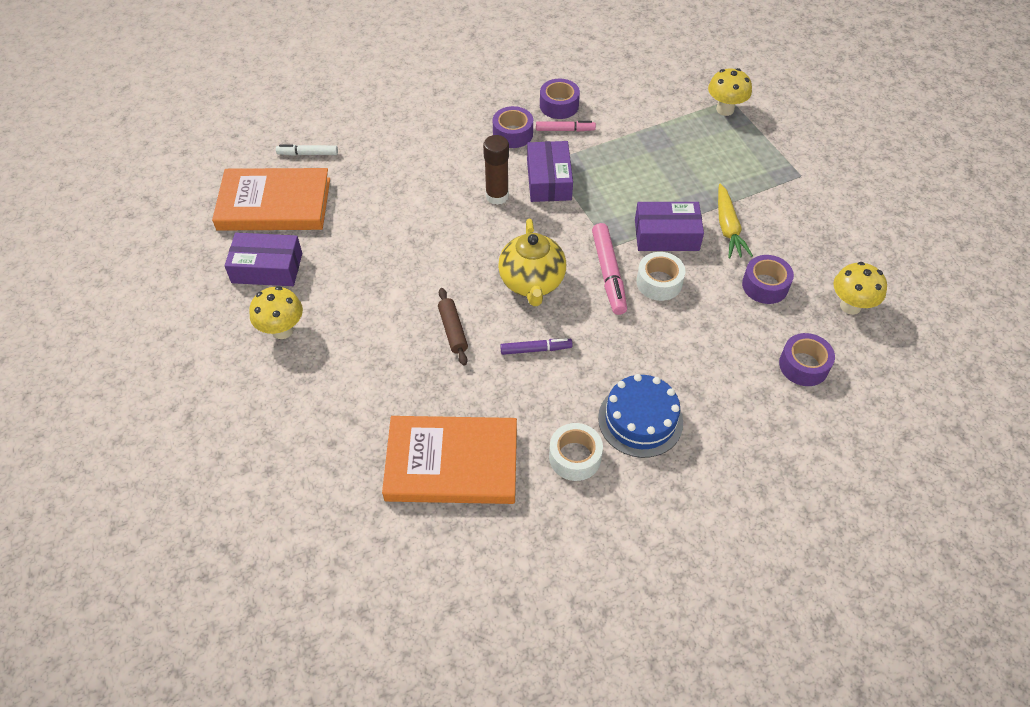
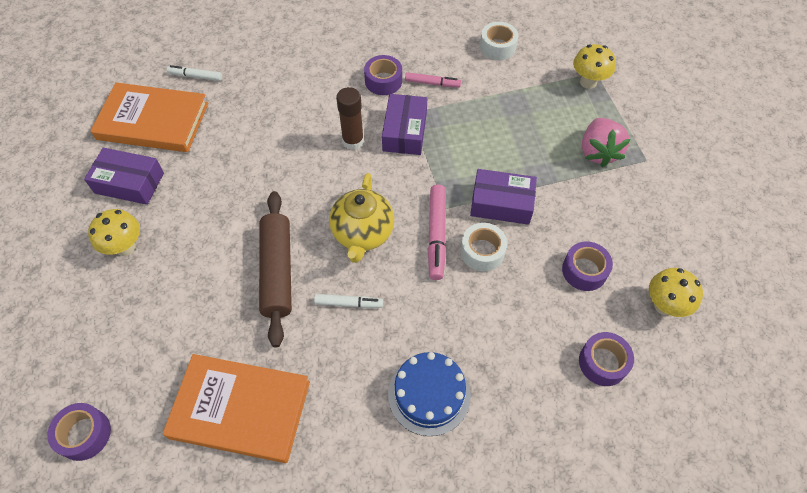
camera: 10 degrees right, 5 degrees up
brown rolling pin [438,288,468,366] -> brown rolling pin [259,191,292,348], size x1.87
purple marker [500,338,573,355] -> white marker [314,294,383,308]
purple tape [540,79,580,119] -> purple tape moved to [47,403,111,461]
white tape [549,423,603,481] -> white tape moved to [480,22,518,60]
yellow carrot [718,184,753,258] -> none
none -> pink strawberry [582,118,631,167]

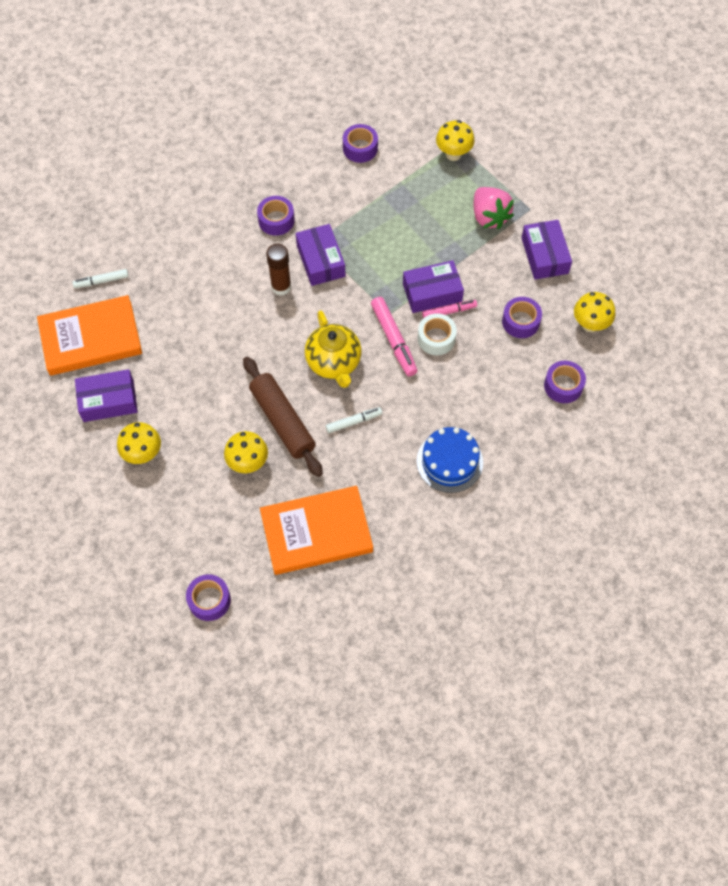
camera: 25 degrees left, 5 degrees up
pink marker [405,72,461,87] -> pink marker moved to [422,300,477,318]
white tape [480,22,518,60] -> purple tape [343,124,378,163]
none -> yellow mushroom [224,431,268,473]
none -> purple box [521,220,572,280]

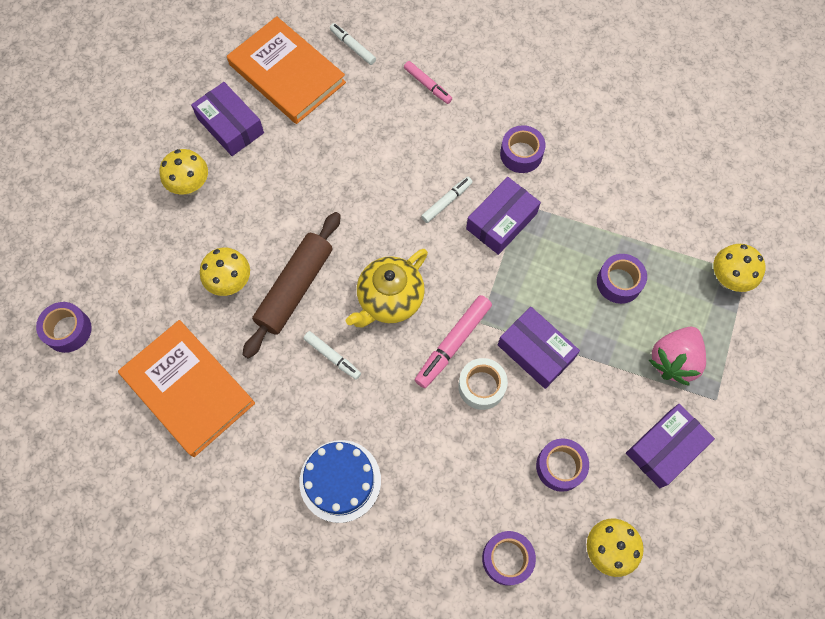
camera: 60 degrees right, 5 degrees up
brown glue stick [266,244,291,296] -> white marker [421,177,473,223]
purple tape [343,124,378,163] -> purple tape moved to [597,254,647,304]
pink marker [422,300,477,318] -> pink marker moved to [404,61,452,104]

